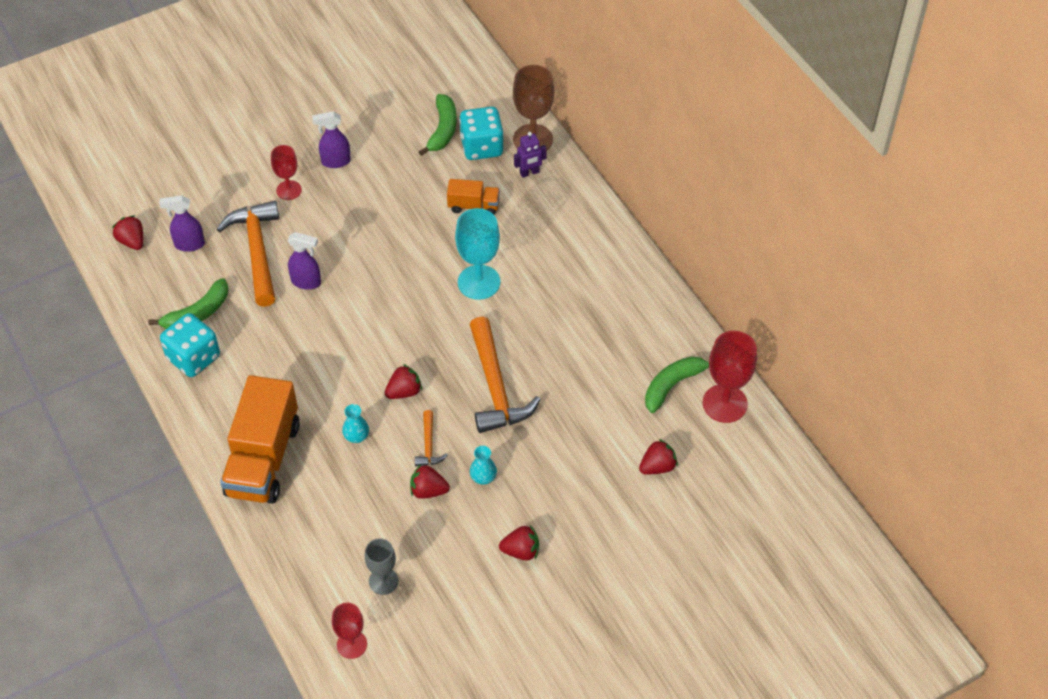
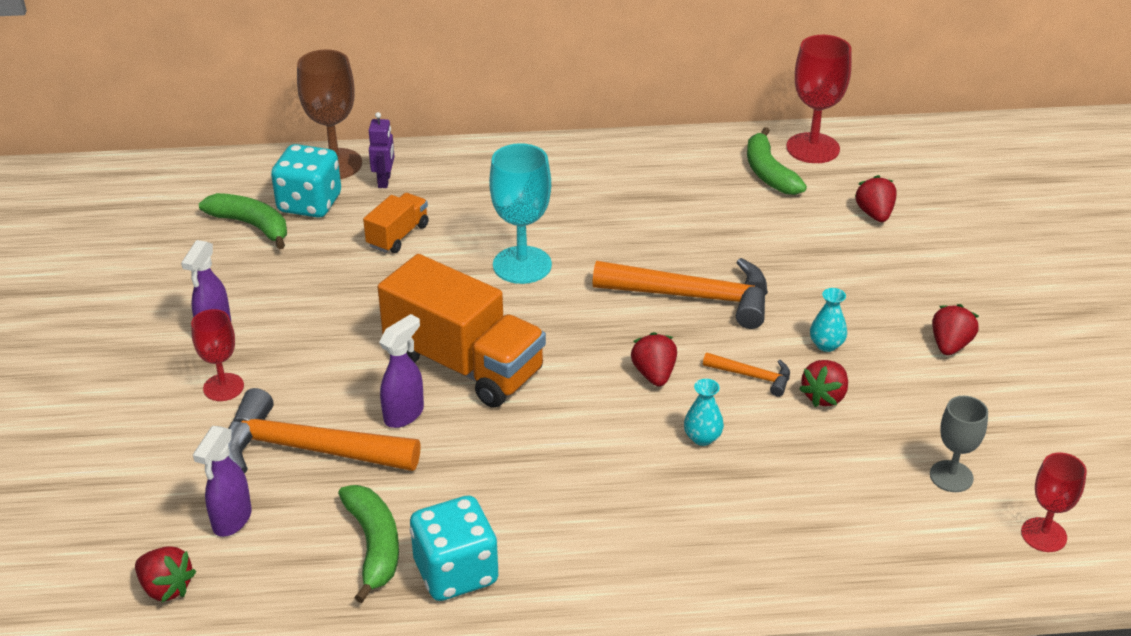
camera: 65 degrees left, 15 degrees down
red strawberry [112,215,143,250] -> red strawberry turned 135 degrees counterclockwise [135,546,196,602]
orange truck [220,375,300,504] -> orange truck moved to [378,254,546,408]

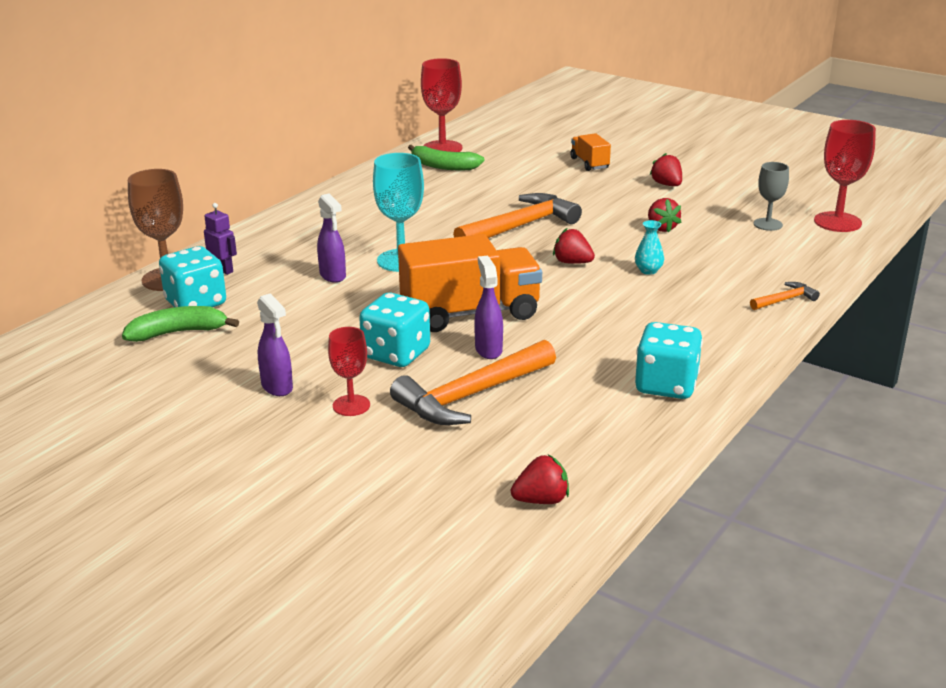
camera: 50 degrees left, 10 degrees down
purple spray bottle [193,426,252,537] -> purple spray bottle moved to [317,193,346,283]
green banana [338,485,399,603] -> none
orange truck [363,193,429,253] -> orange truck moved to [570,133,611,171]
orange hammer [703,353,790,397] -> orange hammer moved to [750,282,820,310]
turquoise vase [810,288,847,352] -> none
red strawberry [855,175,897,222] -> none
red goblet [1021,452,1087,552] -> red goblet [814,120,876,232], size x1.62
none -> turquoise dice [359,293,430,367]

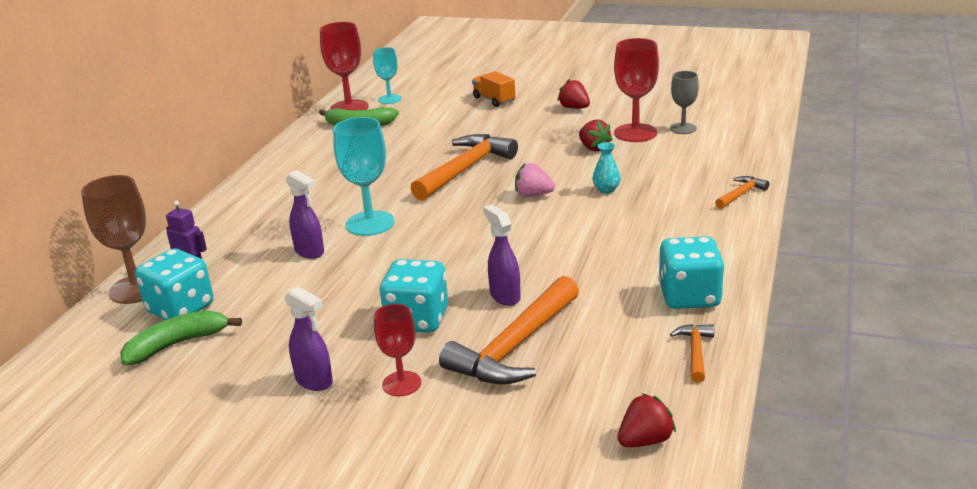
camera: 15 degrees left, 0 degrees up
orange truck [398,234,542,332] -> none
red strawberry [553,228,595,264] -> pink strawberry [515,163,555,197]
red goblet [814,120,876,232] -> red goblet moved to [614,38,659,142]
none -> turquoise goblet [373,47,402,104]
none -> orange hammer [670,324,714,383]

